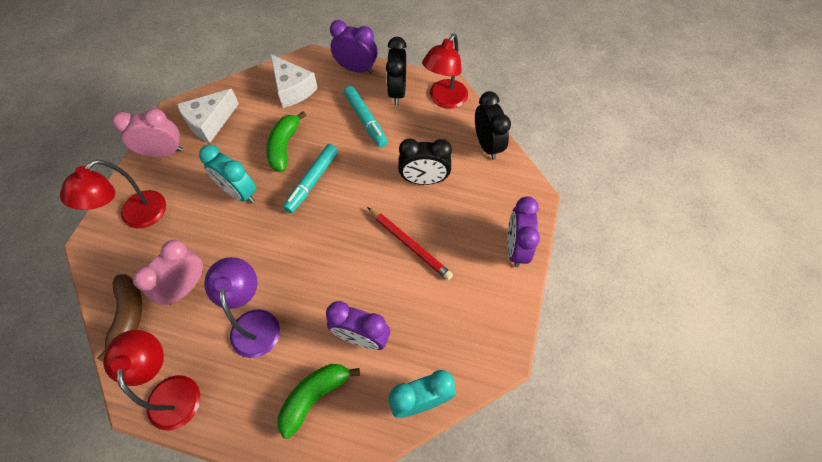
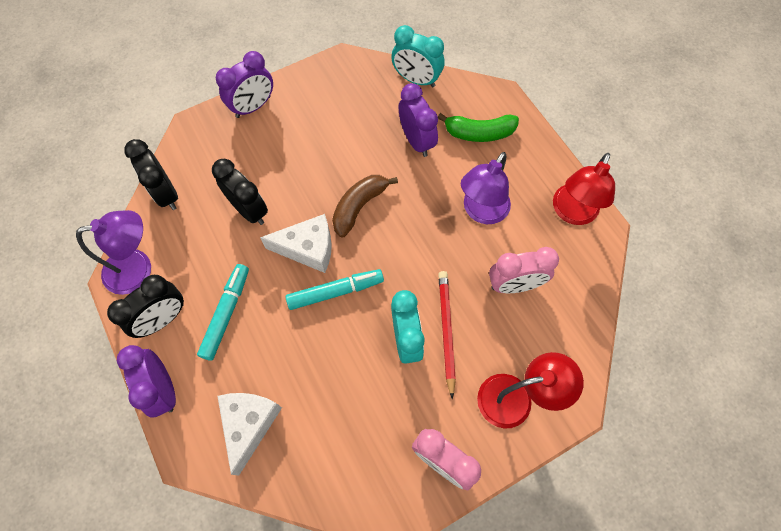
camera: 135 degrees left, 5 degrees up
brown banana [97,274,142,362] -> brown banana moved to [332,175,398,238]
white cheese [177,89,239,143] -> white cheese moved to [260,214,332,273]
green banana [266,111,306,172] -> none
red pencil [367,207,453,280] -> red pencil moved to [438,271,456,399]
red lamp [422,34,468,109] -> purple lamp [76,210,151,295]
black clock [475,91,511,160] -> black clock turned 60 degrees counterclockwise [124,139,178,210]

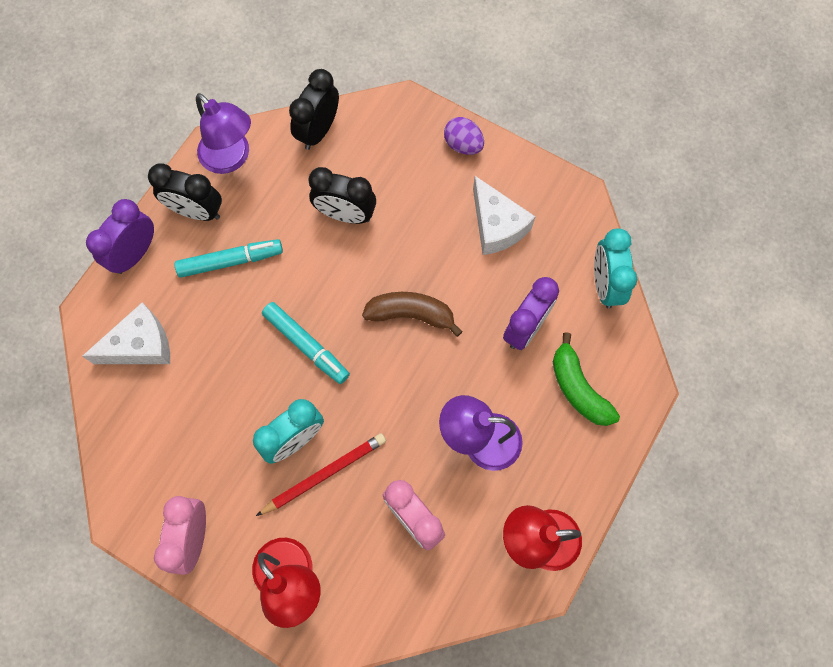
camera: 60 degrees right, 5 degrees up
black clock [212,159,268,225] -> black clock turned 90 degrees clockwise [308,167,376,224]
purple clock [216,51,273,118] -> purple egg [444,117,484,155]
white cheese [260,214,332,273] -> white cheese moved to [473,176,536,255]

